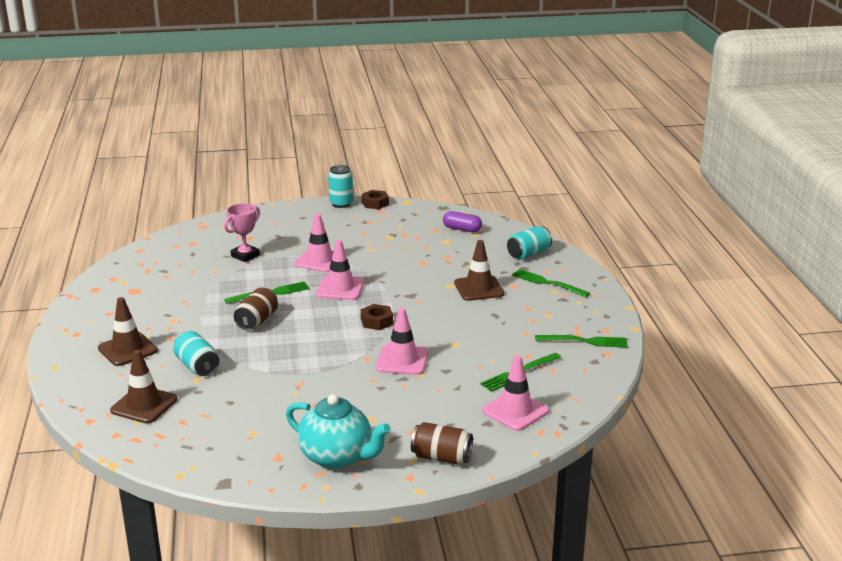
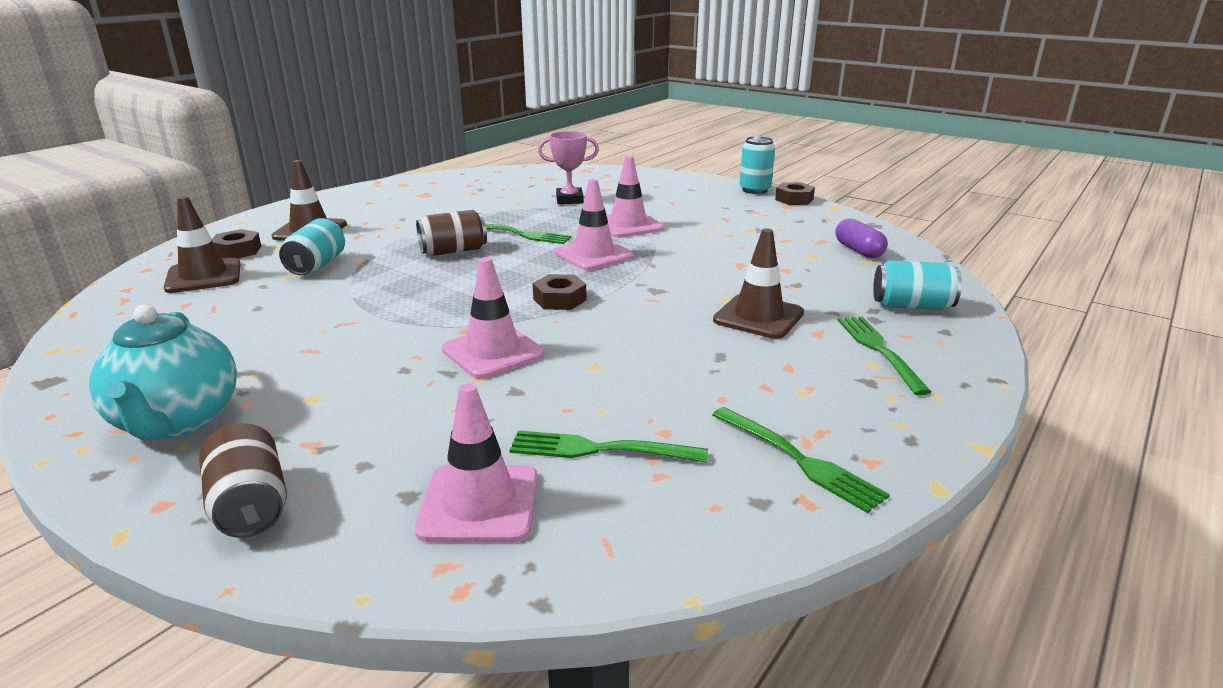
camera: 45 degrees right, 0 degrees up
none -> brown nut [212,229,261,258]

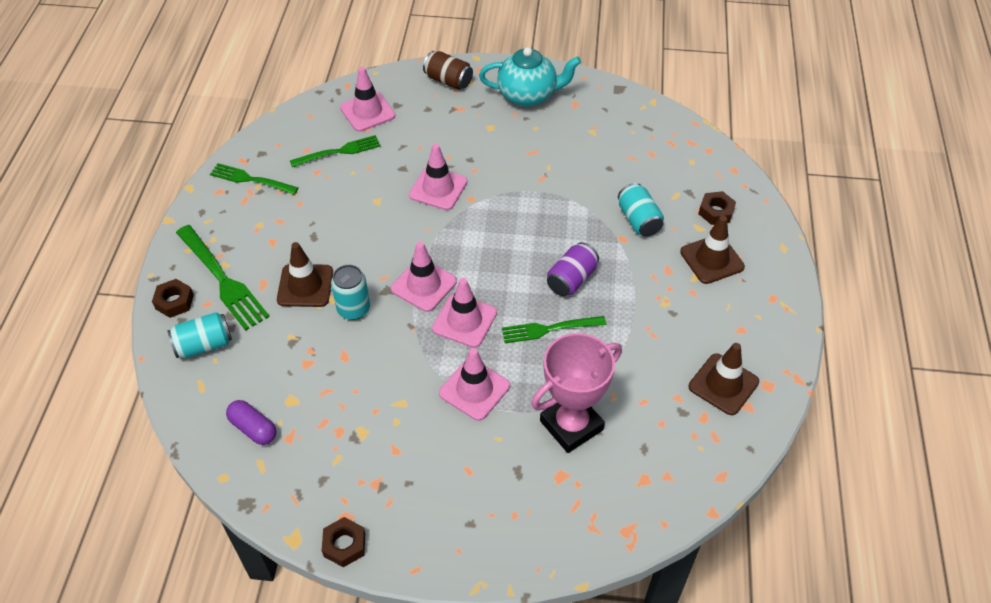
camera: 150 degrees right, 25 degrees up
turquoise teapot [89,305,237,440] -> turquoise teapot turned 135 degrees clockwise [479,47,581,107]
brown traffic cone [164,196,240,293] -> brown traffic cone moved to [689,343,759,415]
brown can [416,210,487,256] -> purple can [547,242,599,296]
brown nut [533,274,587,310] -> brown nut moved to [152,279,194,318]
pink trophy [538,131,599,204] -> pink trophy [531,333,622,453], size x1.61
turquoise can [739,136,775,194] -> turquoise can moved to [331,265,370,320]
green fork [838,317,931,396] -> green fork [176,225,270,331], size x1.51
none -> pink traffic cone [391,242,457,312]

